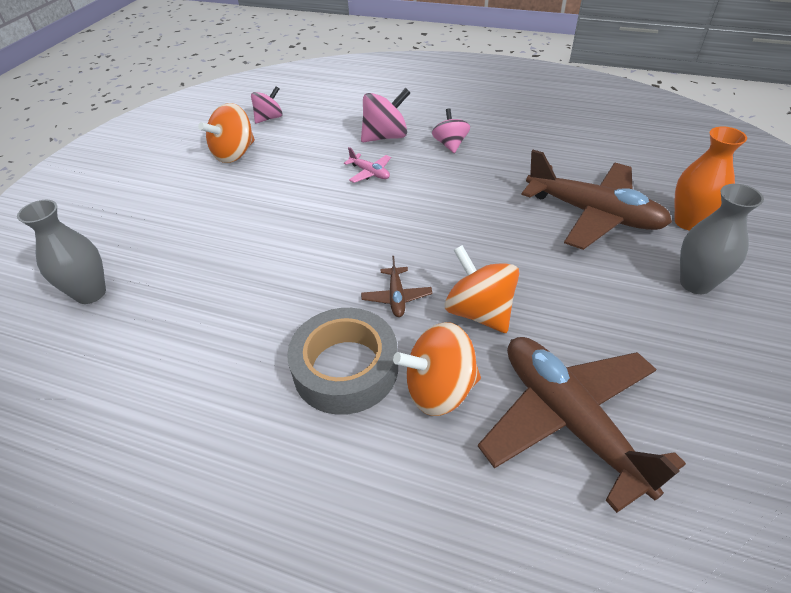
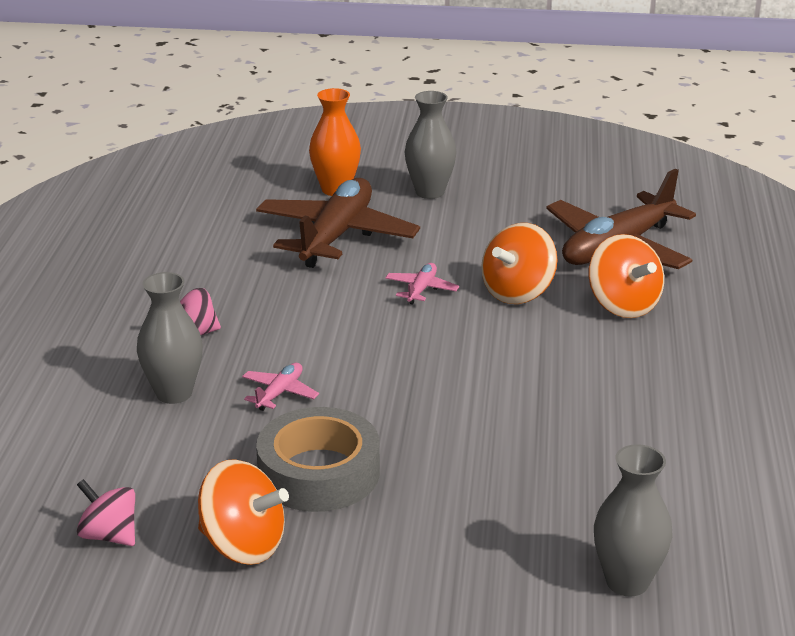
camera: 105 degrees left, 15 degrees down
grey tape [287,308,398,415] -> grey tape moved to [256,407,380,512]
pink spinning top [361,88,410,142] -> grey vase [137,272,203,404]
brown plane [361,256,432,317] -> none
none -> pink plane [385,263,459,305]

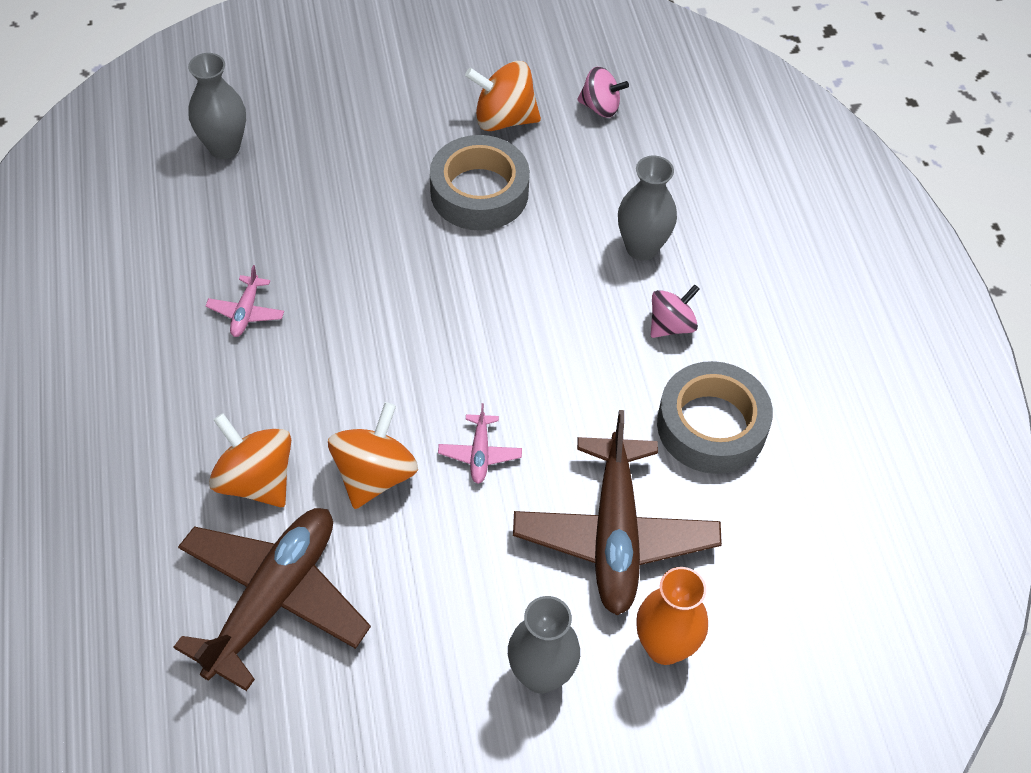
camera: 160 degrees right, 25 degrees up
pink plane [242,363,319,411] -> pink plane moved to [205,265,284,337]
none -> grey tape [657,361,773,474]

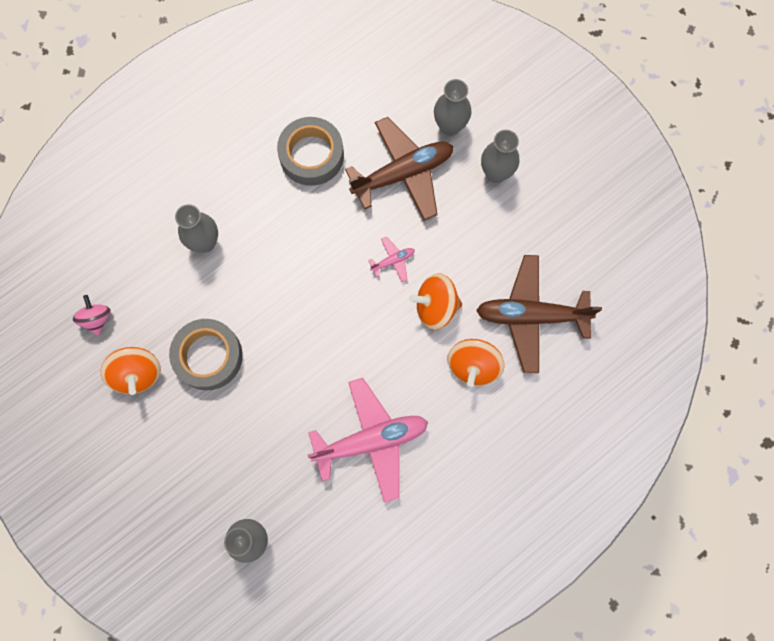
camera: 115 degrees left, 20 degrees up
pink plane [205,265,284,337] -> pink plane [308,378,428,503], size x2.38
orange vase [636,567,708,665] -> grey vase [434,79,471,136]
pink spinning top [651,284,700,338] -> none

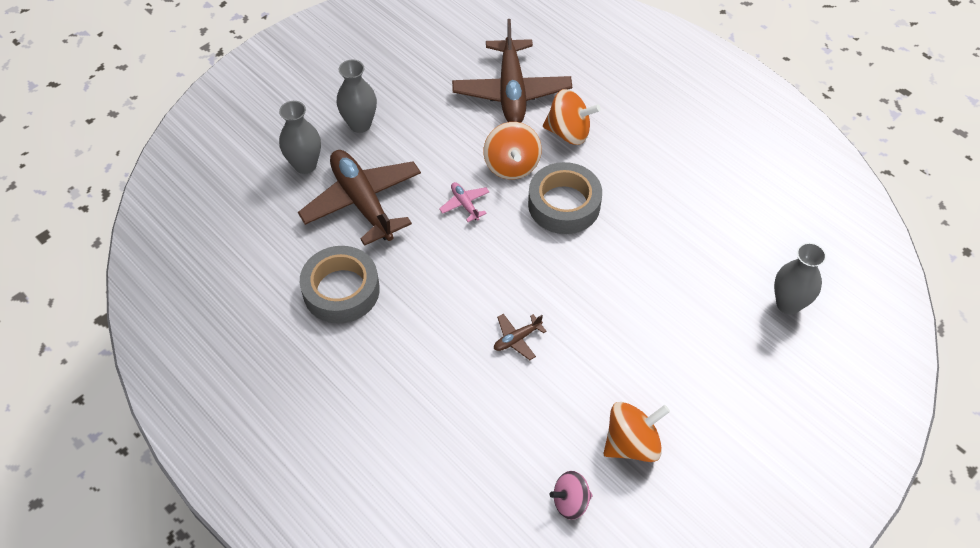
camera: 95 degrees left, 20 degrees down
grey tape [169,319,243,390] -> grey tape moved to [528,162,602,234]
grey vase [175,204,218,253] -> none
pink plane [308,378,428,503] -> none
none -> brown plane [494,314,547,360]

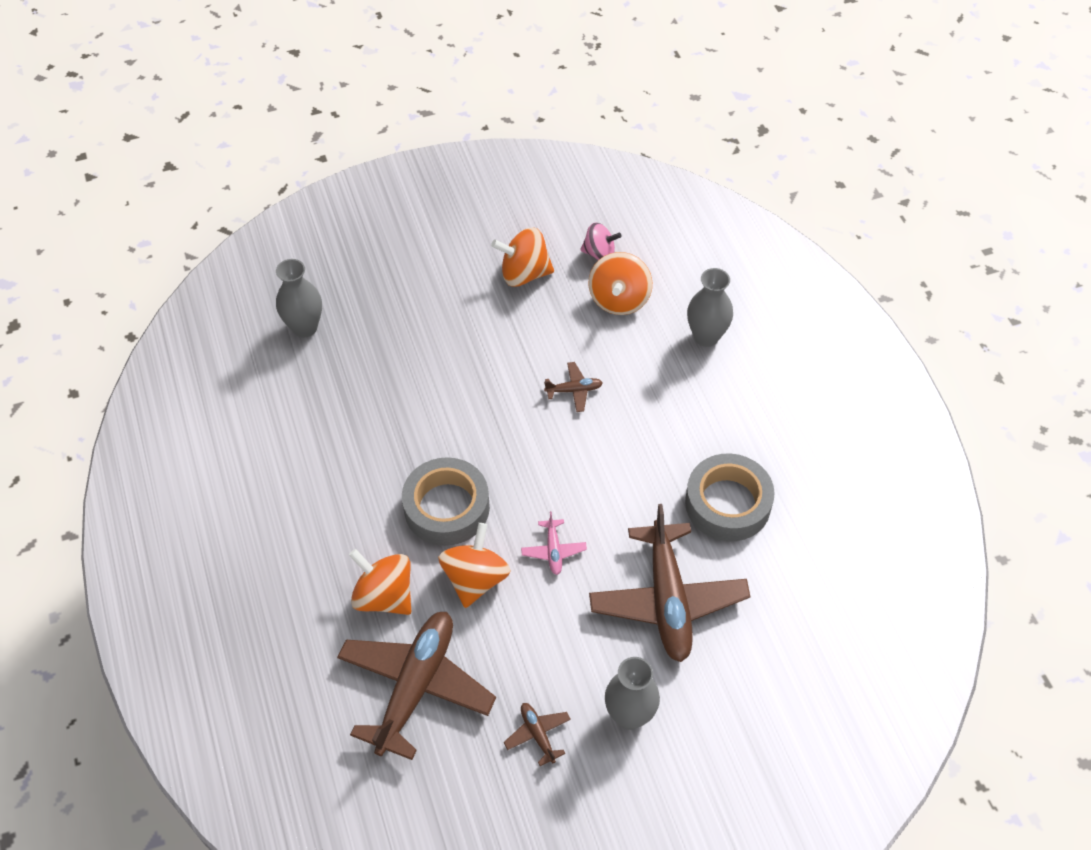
camera: 155 degrees left, 0 degrees up
grey vase [279,101,321,174] -> grey vase moved to [687,268,733,347]
none -> brown plane [504,703,571,766]
none -> orange spinning top [589,252,652,315]

